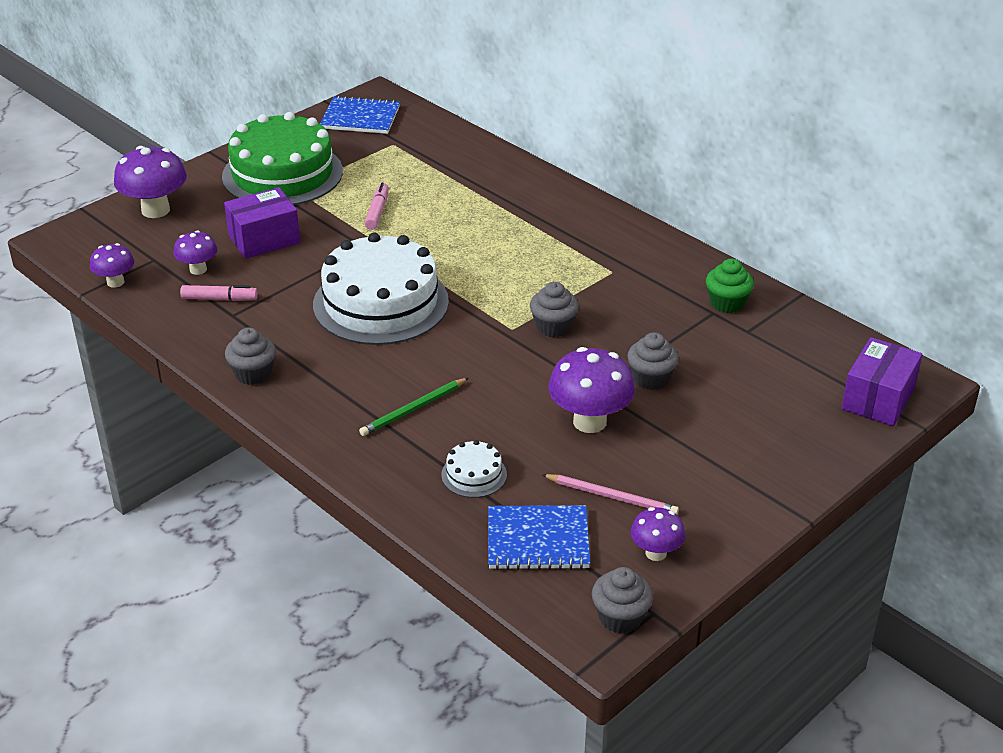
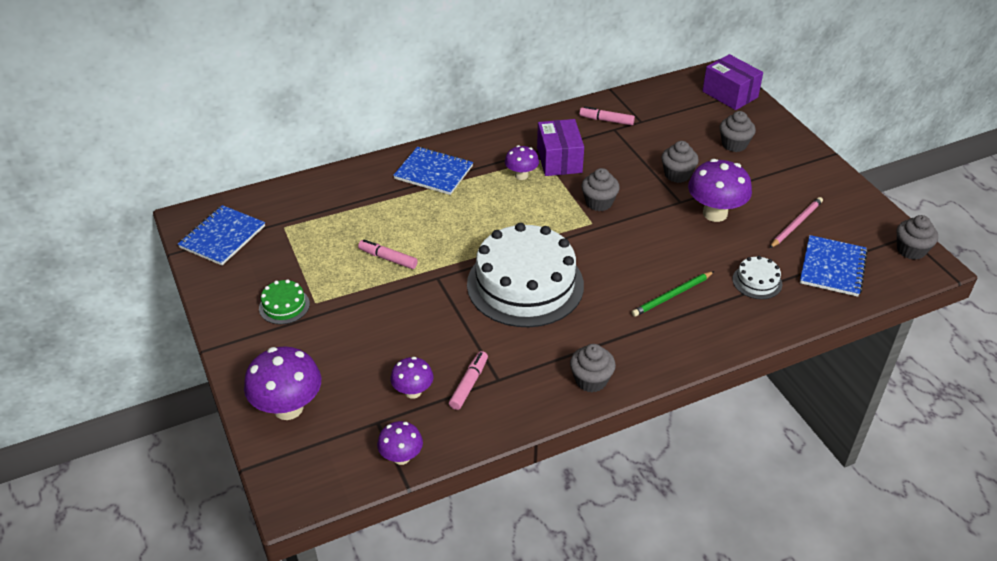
camera: 70 degrees left, 5 degrees up
green cake [222,112,343,205] -> green cake [259,279,310,324], size x0.42
purple box [224,187,300,259] -> purple box moved to [537,119,584,176]
green pencil [359,378,468,436] -> green pencil turned 75 degrees clockwise [632,271,714,317]
purple mushroom [631,507,685,561] -> purple mushroom moved to [505,145,539,180]
green cupcake [706,259,754,313] -> pink marker [579,106,635,125]
none -> blue notebook [393,147,473,195]
none -> grey cupcake [720,111,756,152]

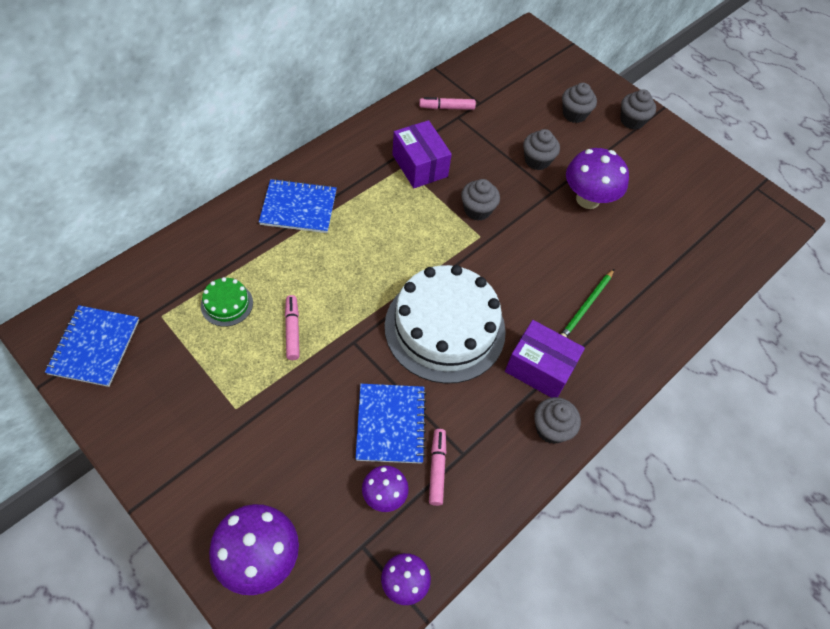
camera: 25 degrees left, 15 degrees up
green cake [259,279,310,324] -> green cake moved to [201,277,253,327]
pink marker [358,239,418,269] -> pink marker turned 75 degrees clockwise [285,295,300,360]
purple mushroom [505,145,539,180] -> none
purple box [702,54,763,110] -> purple box moved to [505,320,585,398]
white cake [733,256,782,299] -> none
pink pencil [770,197,823,248] -> none
blue notebook [800,235,868,297] -> blue notebook moved to [355,384,426,464]
grey cupcake [897,215,938,260] -> grey cupcake moved to [620,89,656,130]

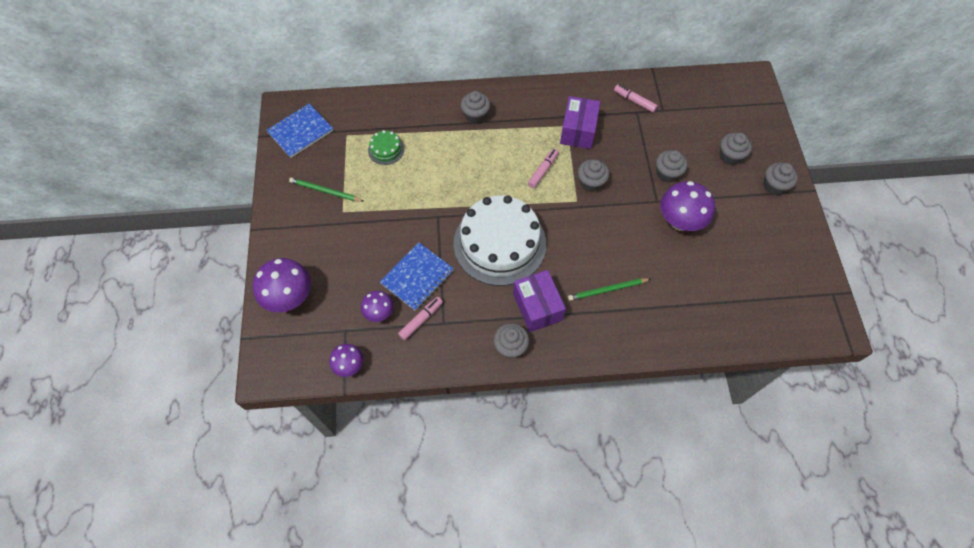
camera: 45 degrees right, 5 degrees up
blue notebook [259,179,337,233] -> grey cupcake [461,91,491,124]
pink marker [285,295,300,360] -> pink marker moved to [528,149,559,188]
none -> green pencil [289,178,363,202]

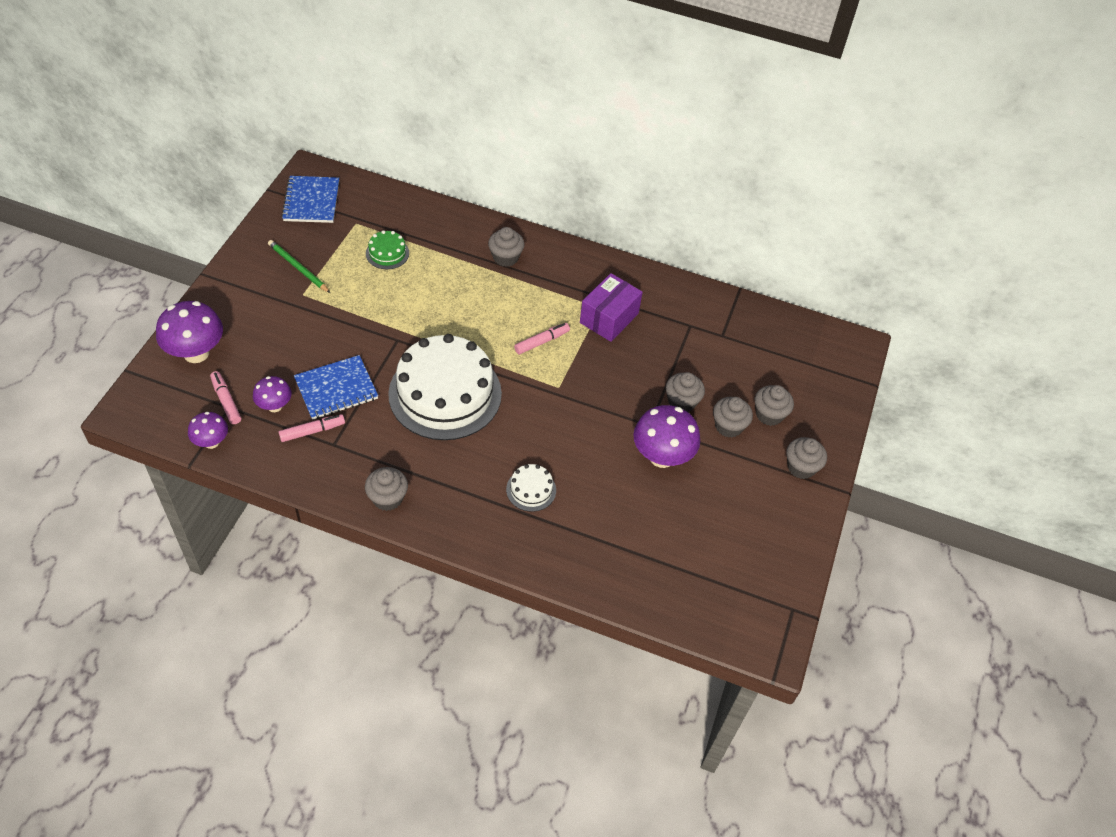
camera: 20 degrees right, 10 degrees down
blue notebook [266,103,333,158] -> blue notebook turned 75 degrees counterclockwise [281,176,339,223]
purple box [513,270,566,332] -> none
green pencil [568,278,650,301] -> white cake [506,464,556,512]
grey cupcake [578,159,609,192] -> grey cupcake moved to [713,397,753,438]
pink marker [614,84,658,113] -> pink marker moved to [210,371,241,424]

